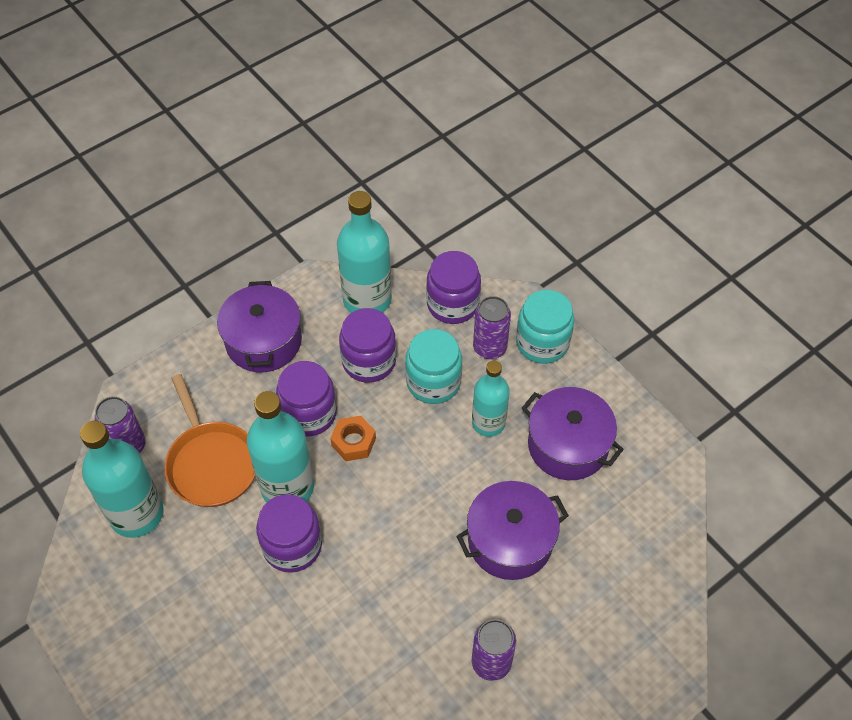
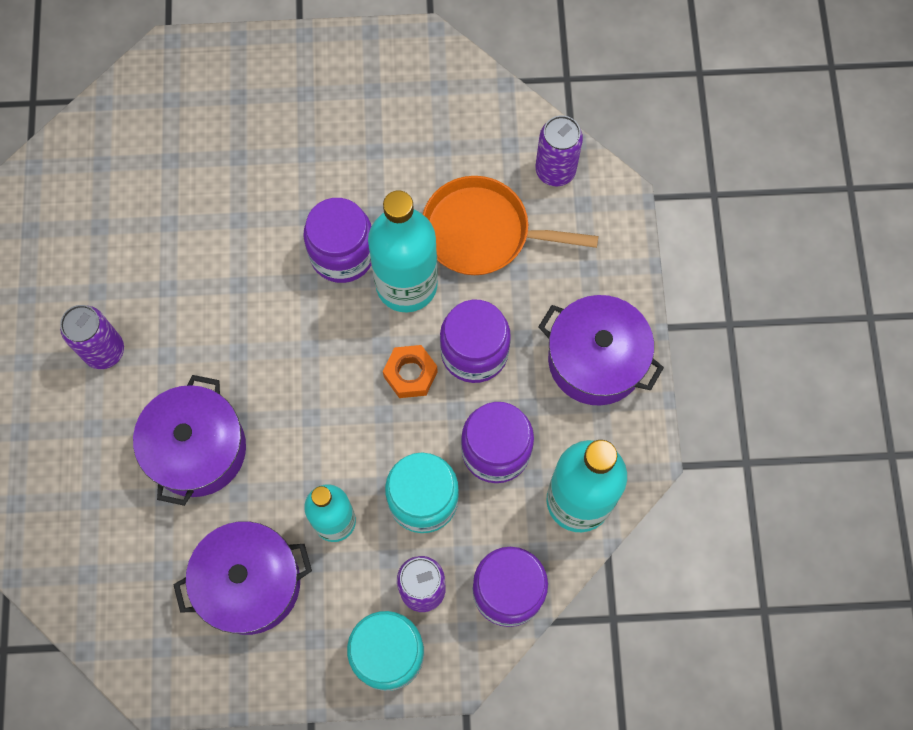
camera: 125 degrees right, 15 degrees up
turquoise bottle [80,421,164,538] -> none

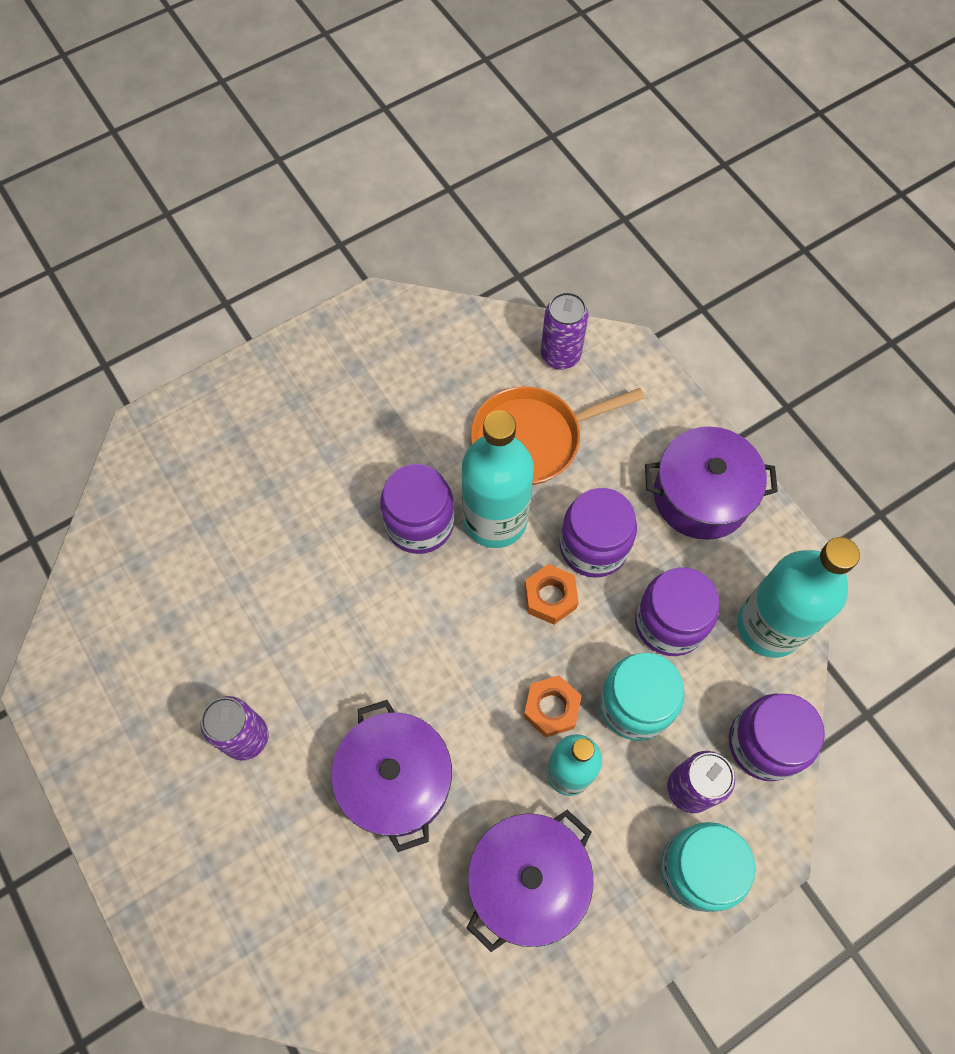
camera: 30 degrees left, 5 degrees down
none -> orange nut [524,676,582,738]

